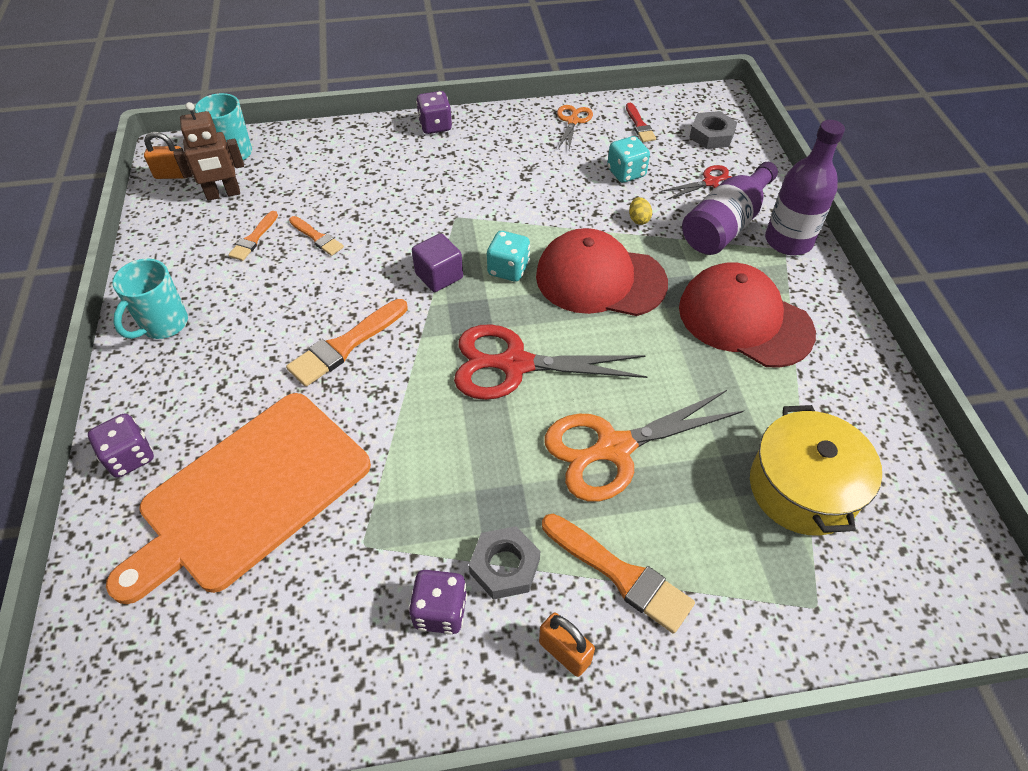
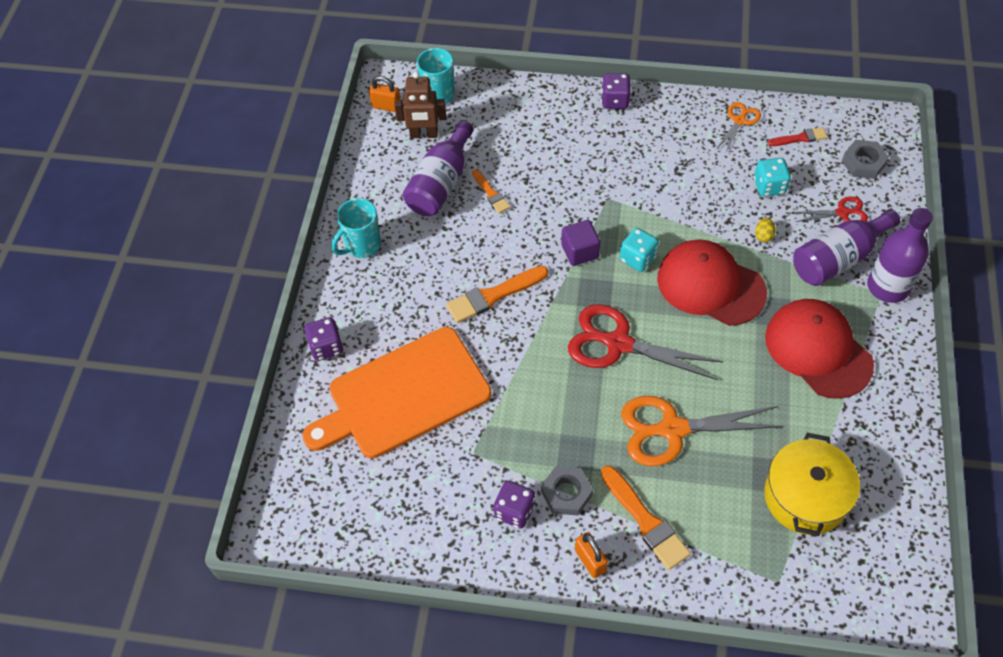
camera: 20 degrees right, 5 degrees up
orange brush [228,211,278,261] -> purple bottle [403,121,473,216]
red brush [626,103,656,142] -> red brush turned 105 degrees counterclockwise [768,127,827,146]

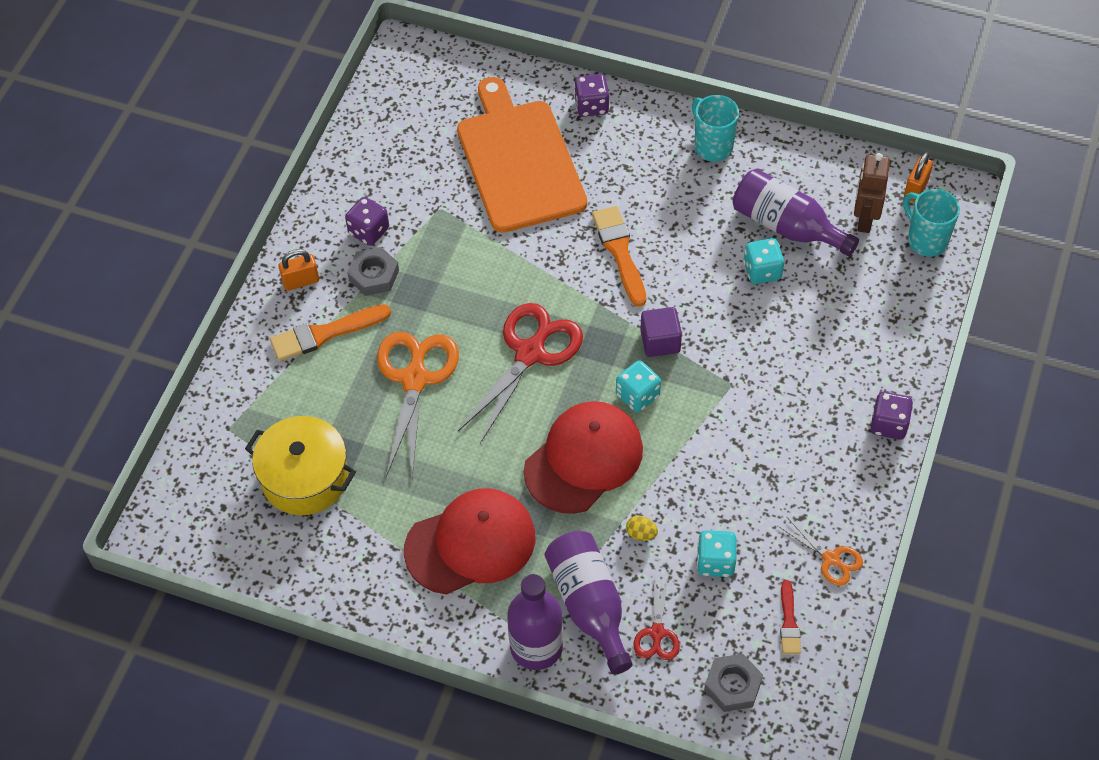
camera: 100 degrees right, 0 degrees up
orange brush [472,169,510,213] -> turquoise dice [743,238,784,284]

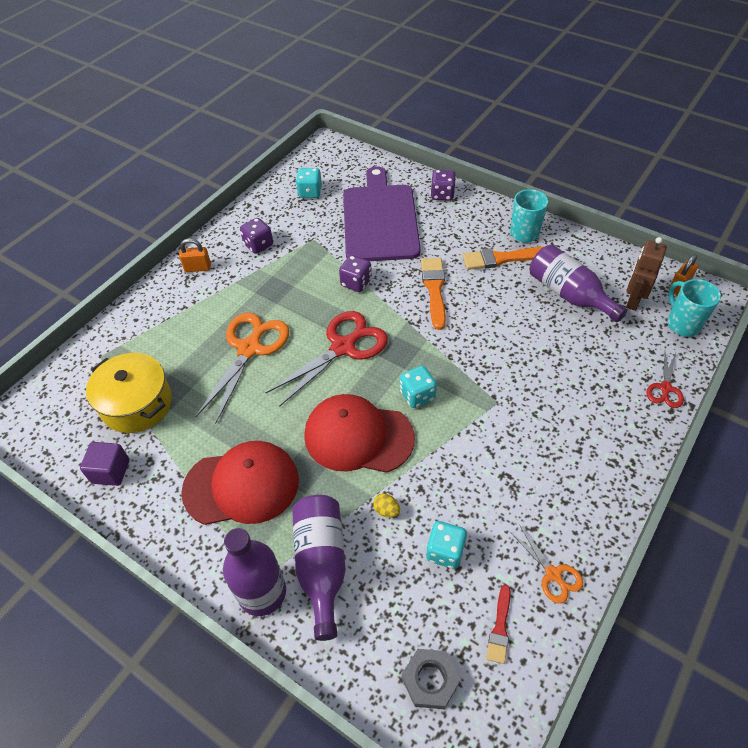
camera: 15 degrees right, 5 degrees down
orange brush [270,304,391,361] -> orange brush moved to [462,247,543,270]
grey nut [347,247,399,296] -> none
orange cutting board [457,77,587,233] -> purple cutting board [343,166,421,261]
red cap [524,401,643,514] -> red cap turned 135 degrees counterclockwise [304,394,415,473]
red scissors [634,575,680,660] -> red scissors moved to [647,351,684,408]
purple cube [640,307,682,357] -> purple cube moved to [80,442,129,486]
turquoise dice [743,238,784,284] -> turquoise dice moved to [296,168,322,198]
purple dice [871,392,913,440] -> purple dice moved to [339,255,372,292]

